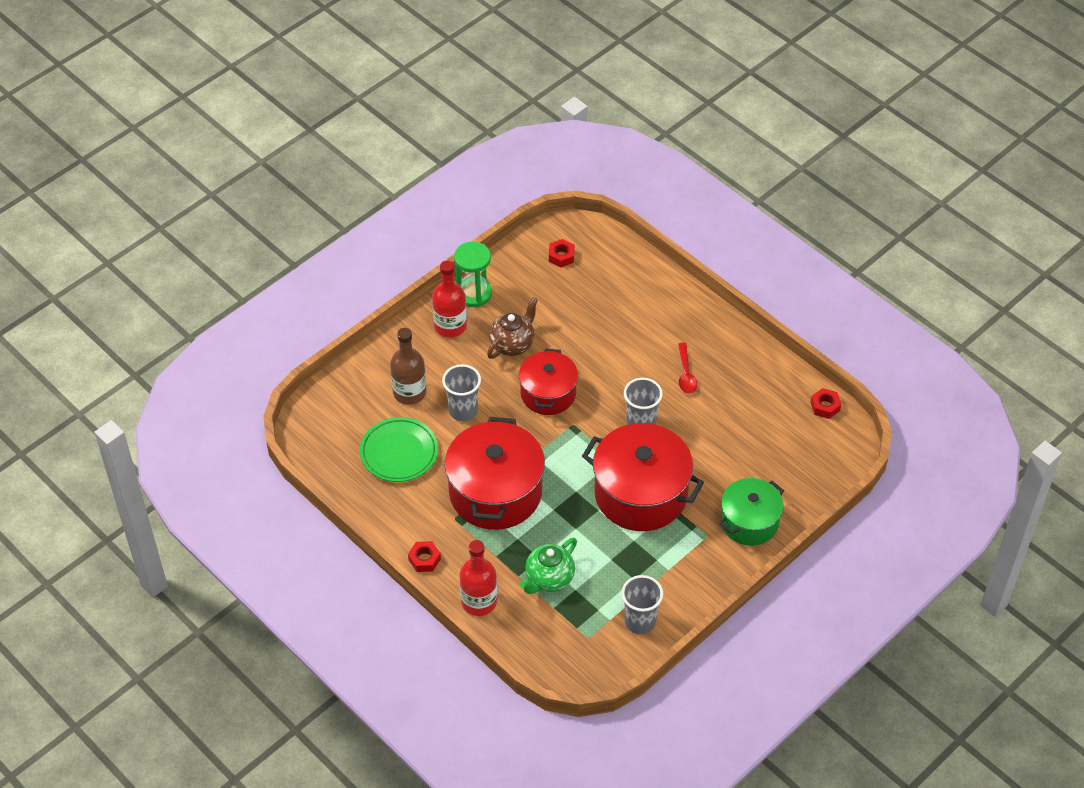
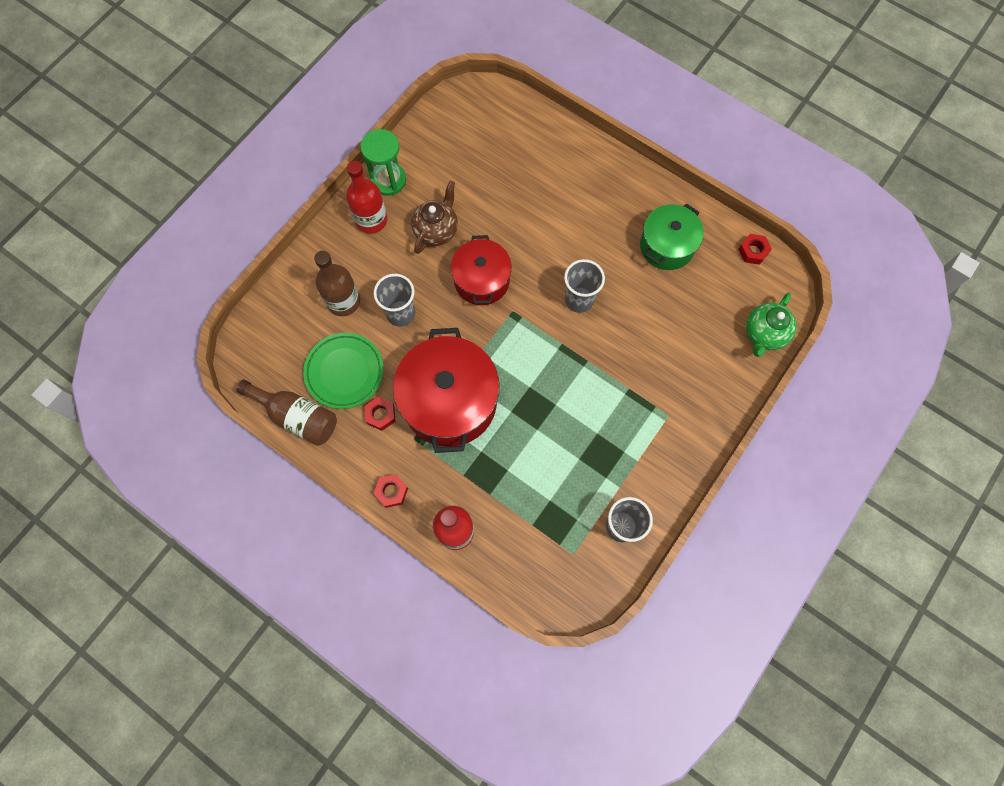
camera: 10 degrees left, 20 degrees up
green teapot [520,538,577,594] -> green teapot moved to [746,293,797,357]
red nut [549,239,575,268] -> red nut moved to [365,397,396,431]
red pot [582,423,704,531] -> none
red spoon [678,343,697,394] -> none
green pot [719,478,784,546] -> green pot moved to [640,203,704,270]
none -> brown bottle [236,380,337,446]

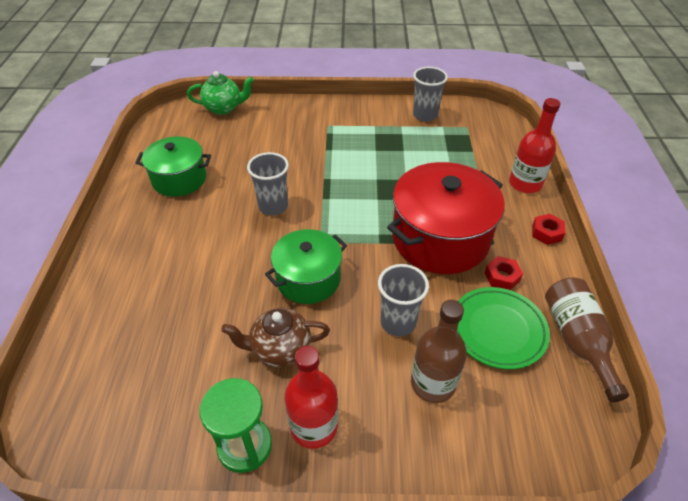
camera: 125 degrees left, 25 degrees down
red pot [451,235,512,305] -> green pot [265,229,347,304]
red nut [738,234,772,265] -> none

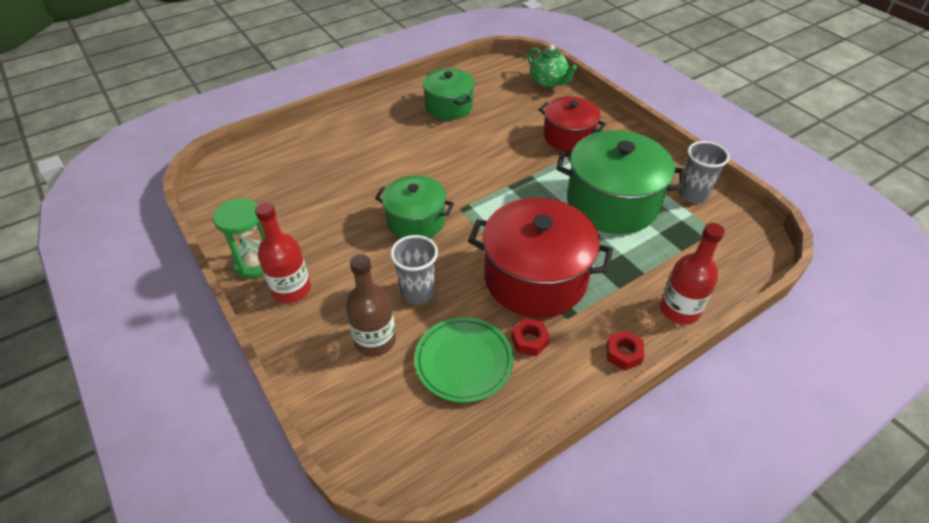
camera: 55 degrees right, 0 degrees up
brown teapot [221,308,330,367] -> none
grey cup [247,152,289,215] -> none
brown bottle [545,278,629,402] -> none
none -> red pot [539,96,606,152]
none -> green pot [556,130,685,234]

